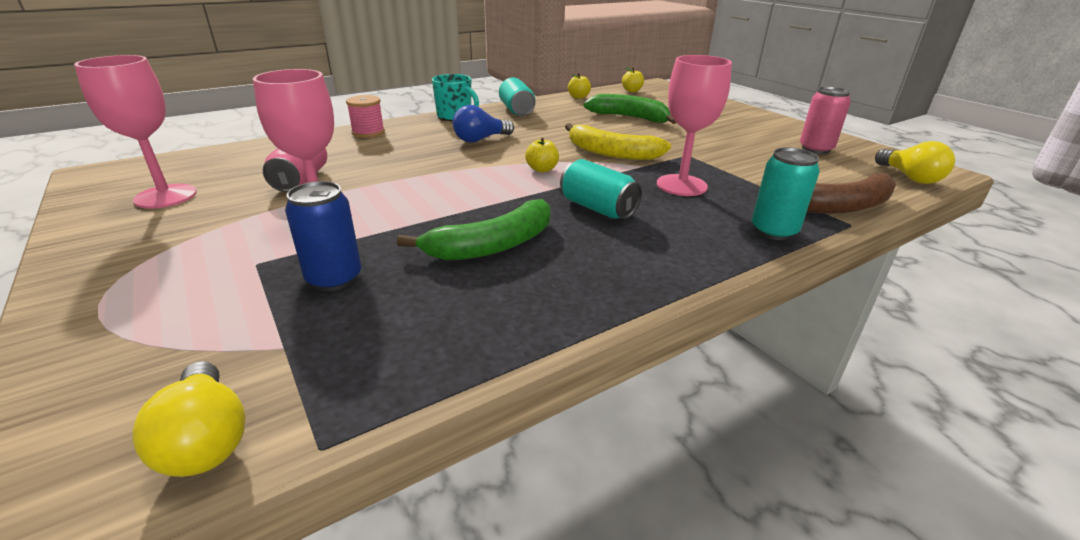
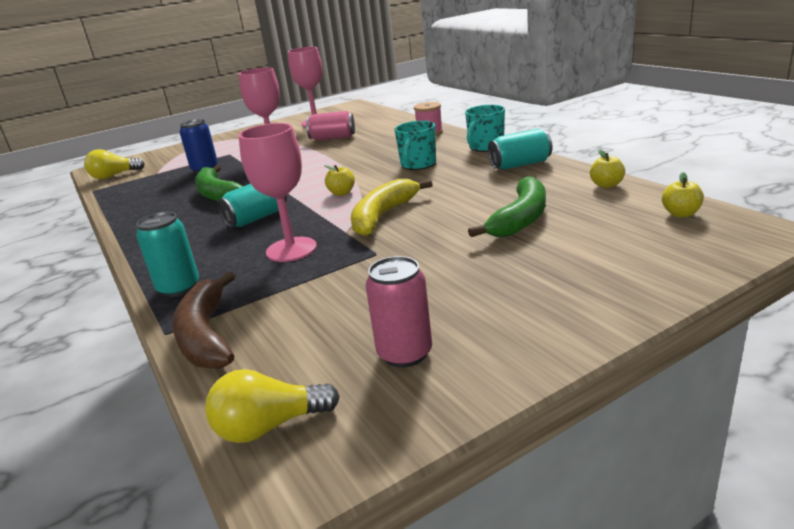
camera: 95 degrees right, 5 degrees down
blue light bulb [453,105,514,143] -> turquoise mug [394,121,436,170]

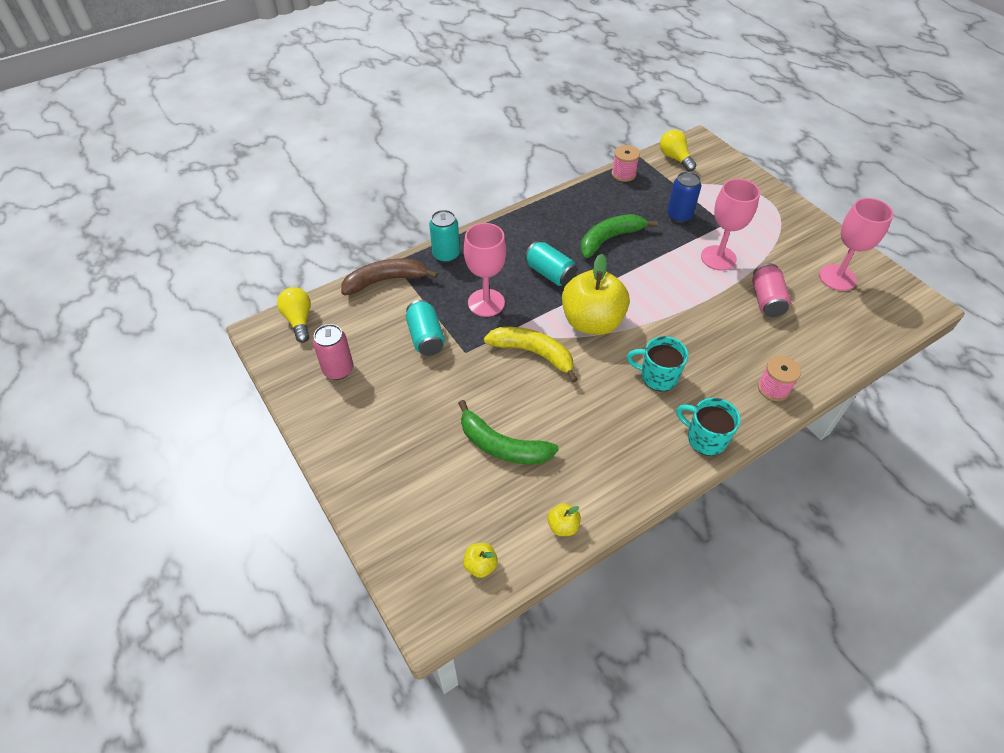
camera: 85 degrees right, 25 degrees up
yellow apple [324,165,355,196] -> yellow apple [562,254,630,335], size x2.46
turquoise can [488,129,552,170] -> turquoise can moved to [406,300,445,356]
none -> pink spool [611,145,640,182]

